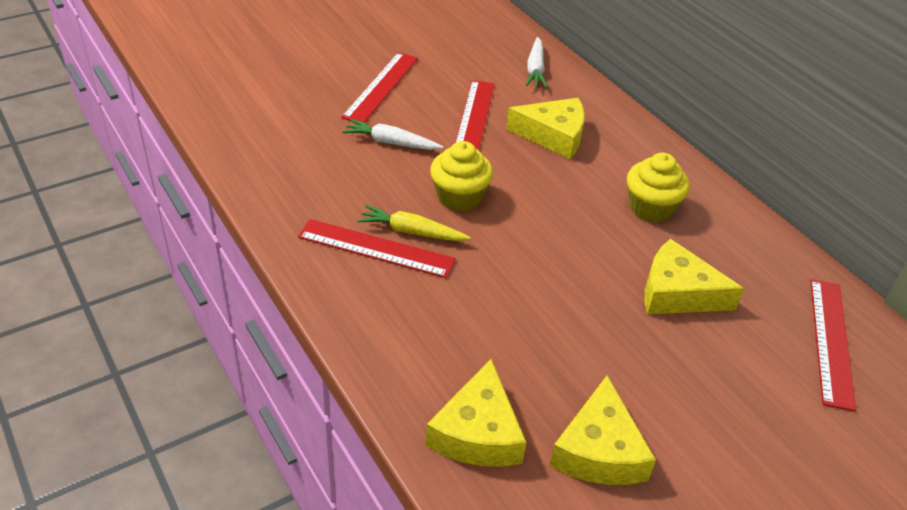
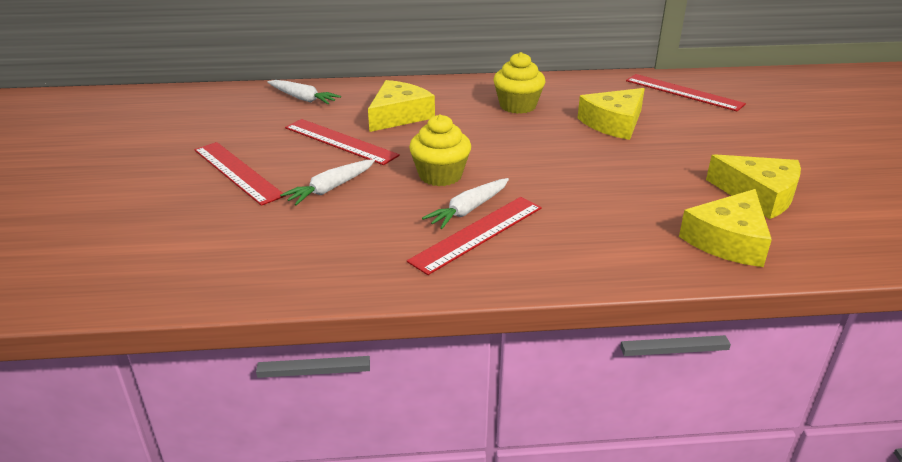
camera: 60 degrees left, 10 degrees down
yellow carrot [357,205,471,241] -> white carrot [422,178,509,229]
yellow cheese [426,359,526,467] -> yellow cheese turned 90 degrees clockwise [679,189,772,267]

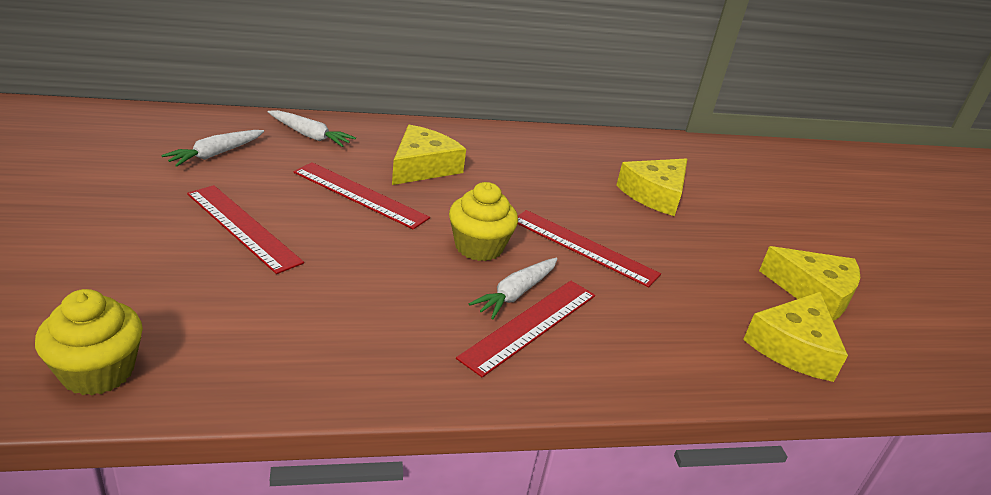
camera: 10 degrees left, 0 degrees up
white carrot [280,159,375,205] -> white carrot moved to [162,130,264,167]
yellow cupcake [493,52,545,114] -> yellow cupcake moved to [35,289,143,396]
red ruler [626,74,746,111] -> red ruler moved to [518,210,661,287]

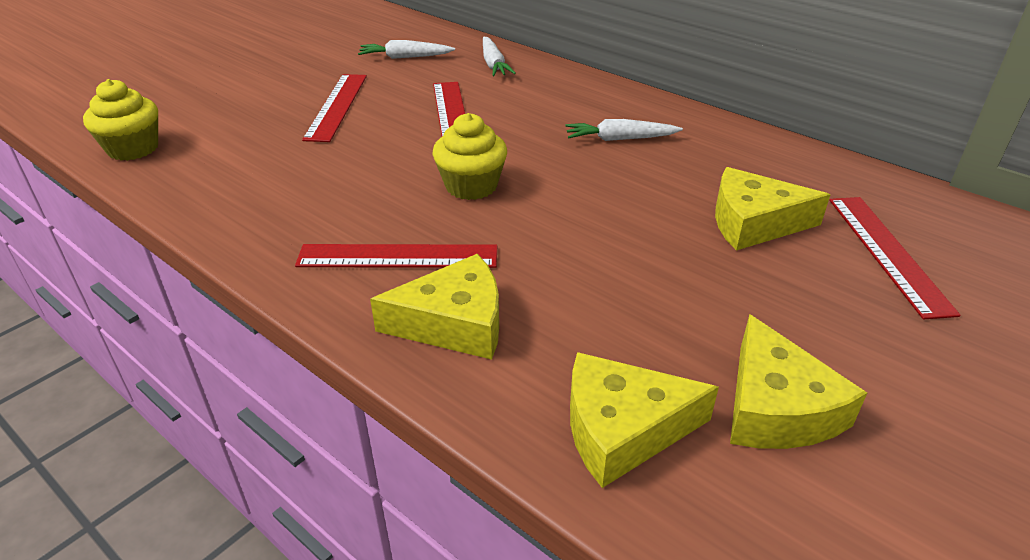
camera: 55 degrees right, 5 degrees up
yellow cheese [392,125,466,185] -> yellow cheese moved to [370,254,499,360]
white carrot [469,258,558,319] -> white carrot moved to [565,119,683,141]
red ruler [518,210,661,287] -> red ruler moved to [829,197,961,320]

